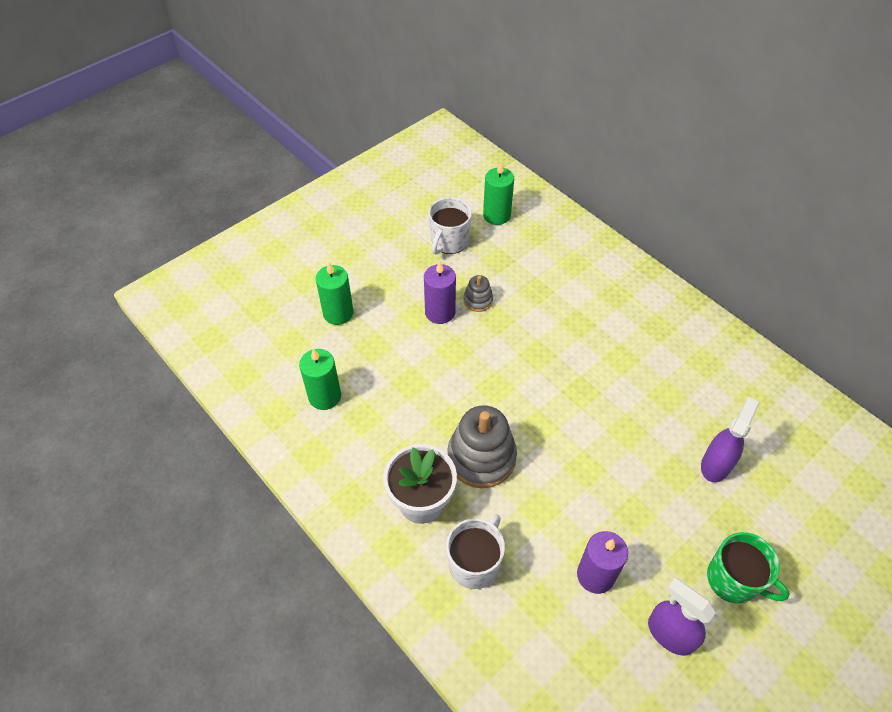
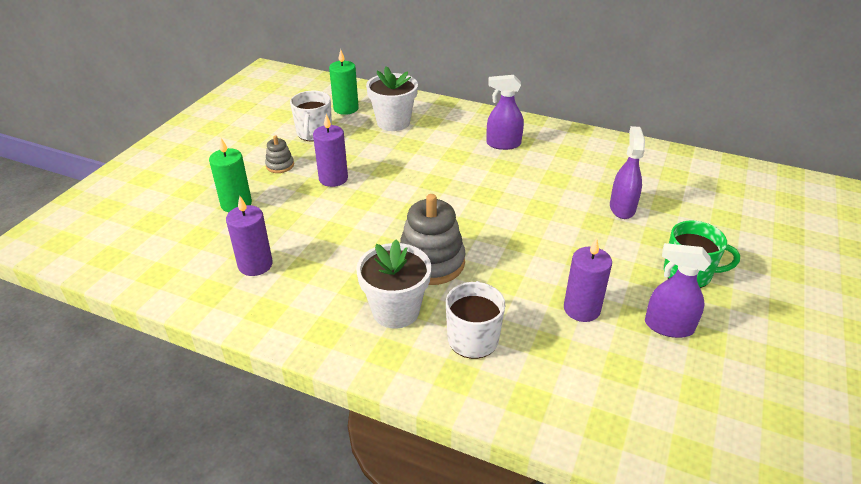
camera: 25 degrees left, 15 degrees down
green candle [299,349,341,410] -> purple candle [226,196,273,276]
grey stacking toy [463,275,493,312] -> grey stacking toy moved to [265,135,294,173]
none -> white flower pot [366,66,418,131]
none -> purple spray bottle [486,75,524,150]

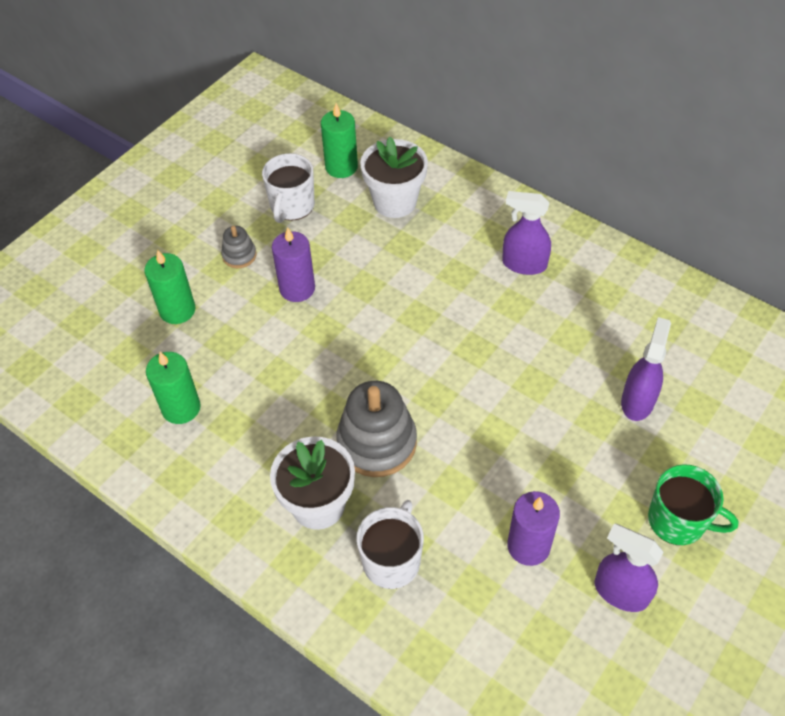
camera: 15 degrees right, 15 degrees up
purple candle [226,196,273,276] -> green candle [146,352,201,424]

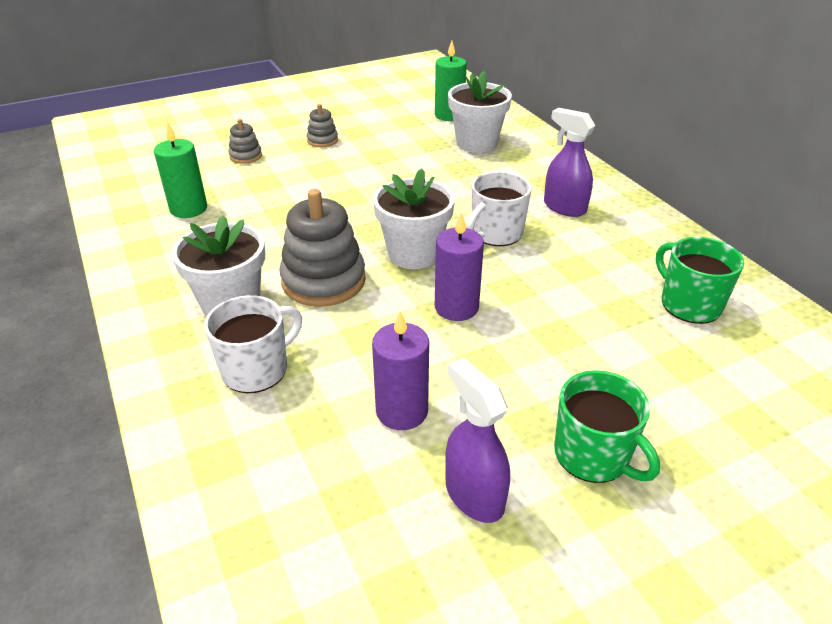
camera: 25 degrees right, 15 degrees down
green candle [144,250,196,324] -> grey stacking toy [229,119,262,164]
white mug [262,153,315,223] -> white mug moved to [467,171,532,246]
purple candle [272,227,315,302] -> purple candle moved to [435,212,484,321]
purple spray bottle [621,317,671,421] -> none
none -> white flower pot [373,168,455,269]
none -> green mug [656,237,744,324]

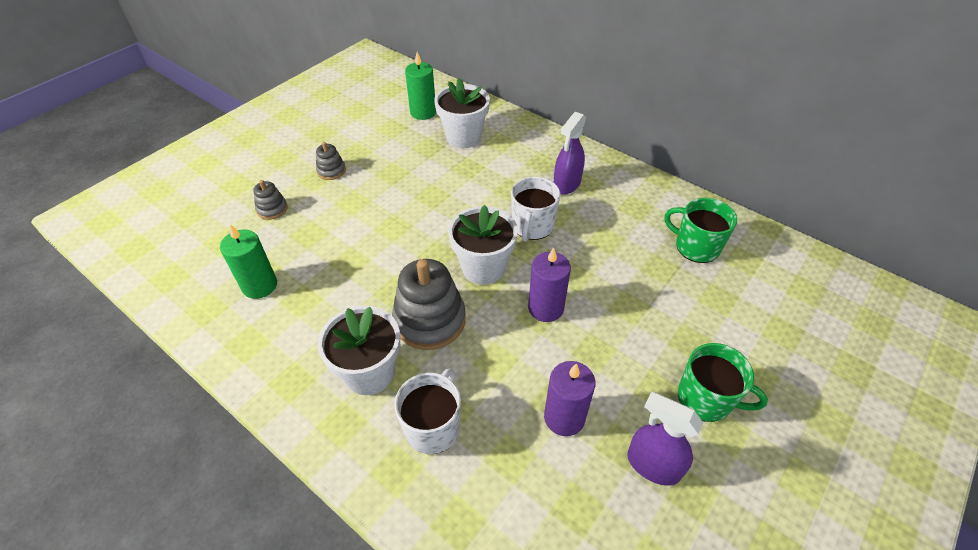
camera: 25 degrees left, 10 degrees up
purple spray bottle [544,108,595,217] -> purple spray bottle turned 75 degrees counterclockwise [554,112,586,195]

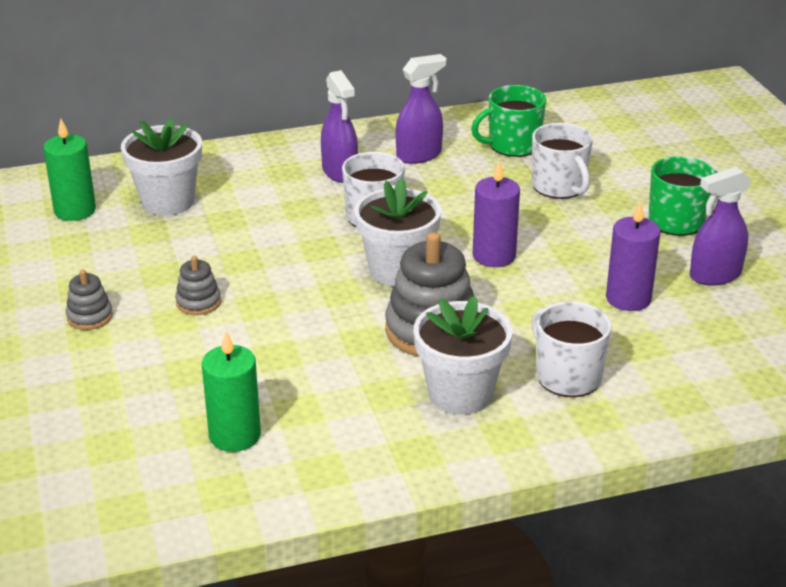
camera: 55 degrees left, 15 degrees down
grey stacking toy [253,180,288,220] -> grey stacking toy moved to [175,256,221,315]
none -> purple spray bottle [396,54,446,164]
none -> white mug [532,123,593,199]

